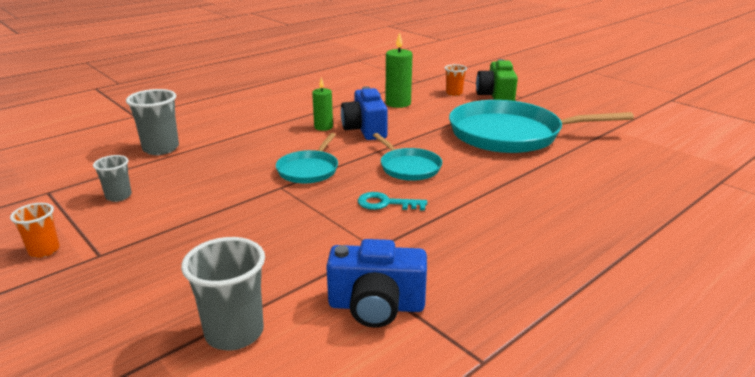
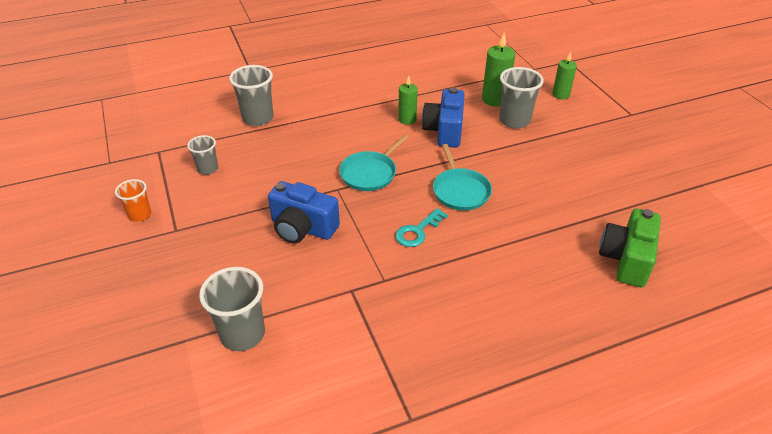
camera: 20 degrees right, 15 degrees up
blue camera [326,239,427,328] -> blue camera moved to [268,181,340,244]
turquoise key [358,192,427,211] -> turquoise key turned 75 degrees counterclockwise [395,208,448,247]
orange cup [445,64,467,96] -> green candle [552,52,577,99]
turquoise pan [449,100,634,153] -> none
green camera [476,59,518,101] -> green camera moved to [599,209,661,287]
none -> grey cup [499,67,544,129]

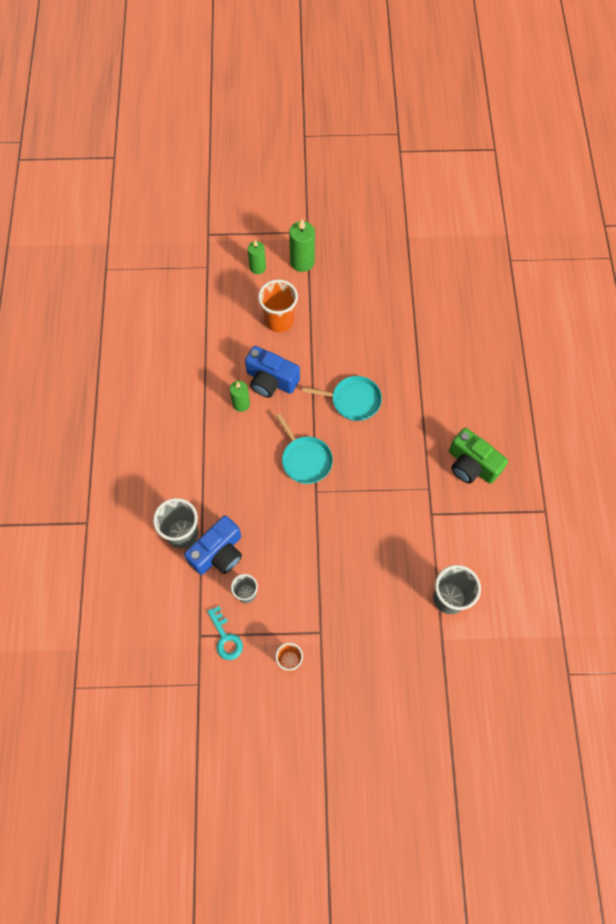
camera: 70 degrees left, 25 degrees up
blue camera [268,181,340,244] -> blue camera moved to [184,515,242,575]
turquoise key [395,208,448,247] -> turquoise key moved to [207,606,243,660]
green candle [482,33,515,107] -> green candle moved to [289,219,315,272]
grey cup [499,67,544,129] -> orange cup [258,280,298,332]
green camera [599,209,661,287] -> green camera moved to [449,428,508,484]

